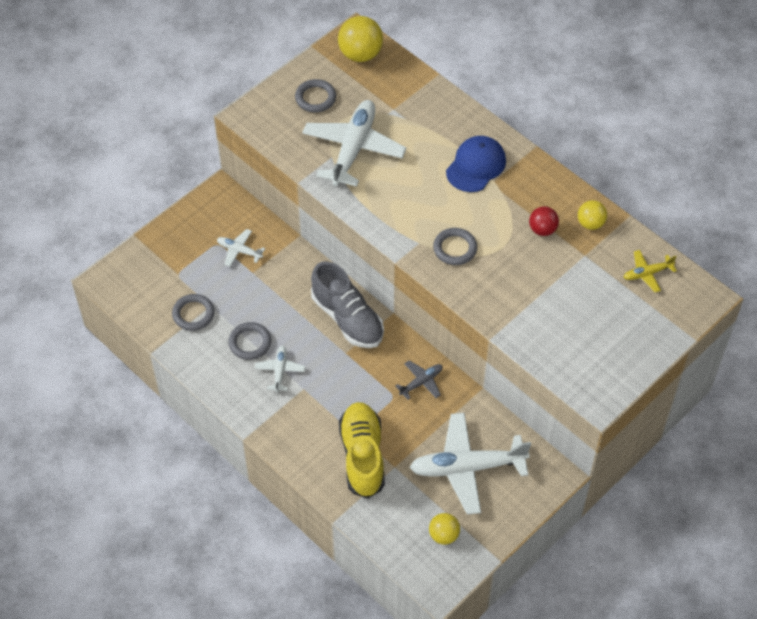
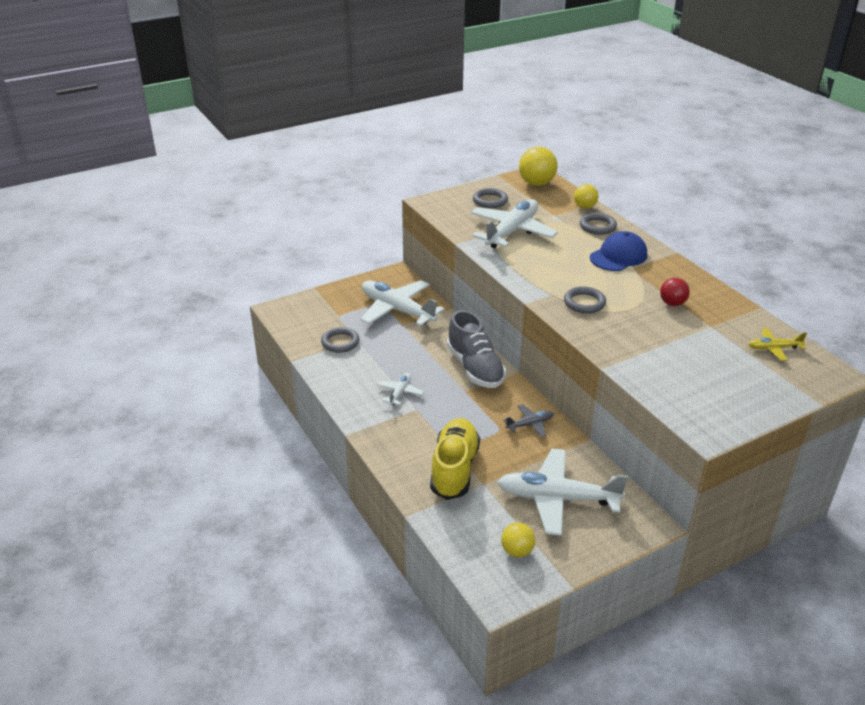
camera: 15 degrees right, 20 degrees down
white plane [217,229,265,267] -> white plane [361,280,445,326], size x2.13
grey ring [228,322,271,360] -> grey ring moved to [580,213,617,235]
yellow ball [578,200,607,230] -> yellow ball moved to [574,184,598,209]

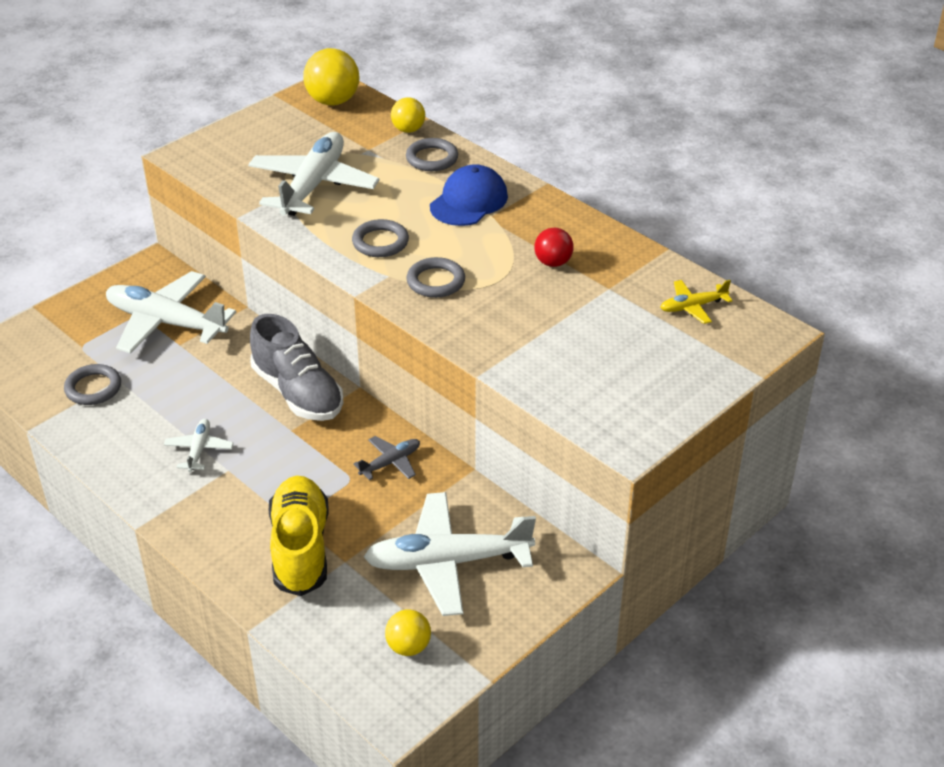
camera: 15 degrees left, 5 degrees up
grey ring [473,188,508,208] -> grey ring moved to [352,219,409,257]

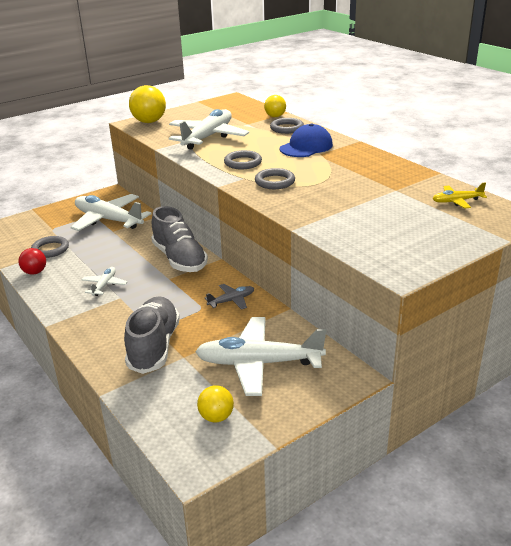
camera: 10 degrees right, 10 degrees down
yellow shoe [268,476,329,596] -> grey shoe [124,296,180,374]
yellow ball [303,48,359,106] -> yellow ball moved to [129,85,166,123]
red ball [534,228,573,267] -> red ball moved to [18,248,46,275]

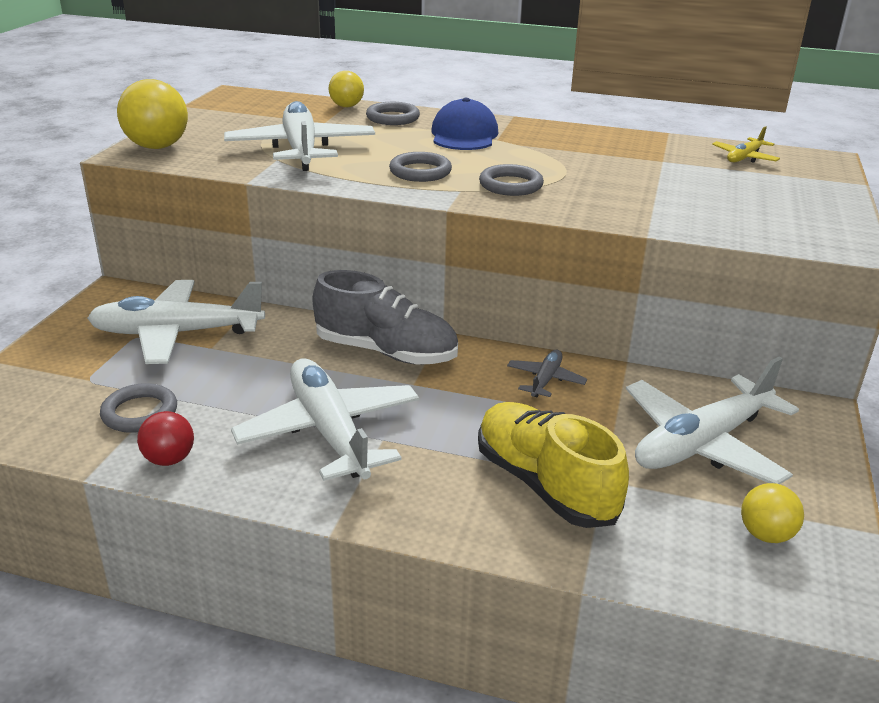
camera: 40 degrees left, 0 degrees up
white plane [82,267,127,296] -> white plane [231,358,419,481], size x2.13
grey shoe [124,296,180,374] -> yellow shoe [478,402,629,528]

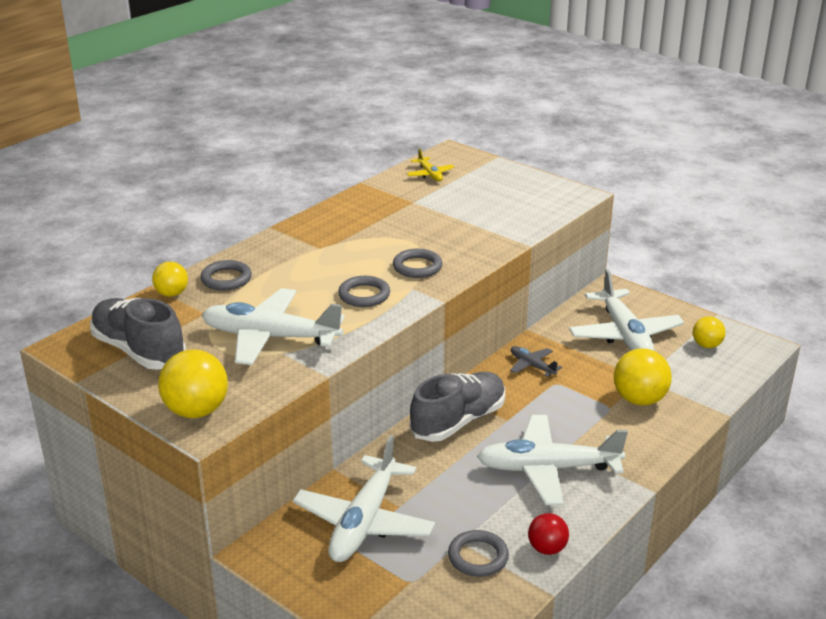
camera: 65 degrees left, 0 degrees up
blue cap [431,98,499,150] -> none
yellow shoe [478,402,629,528] -> yellow ball [614,348,672,406]
none -> grey shoe [90,298,186,370]

